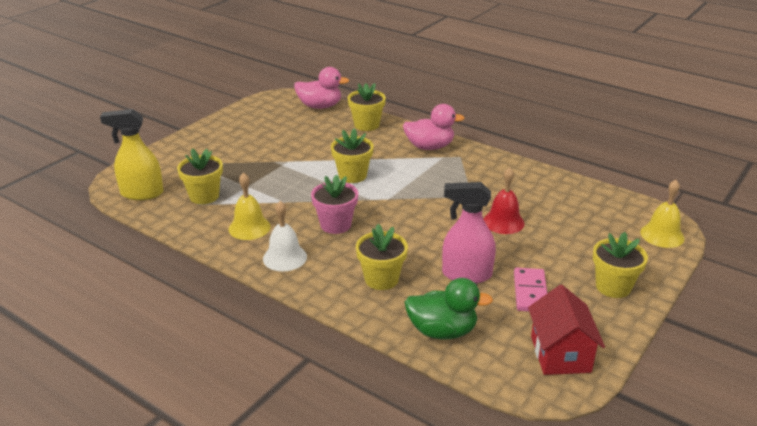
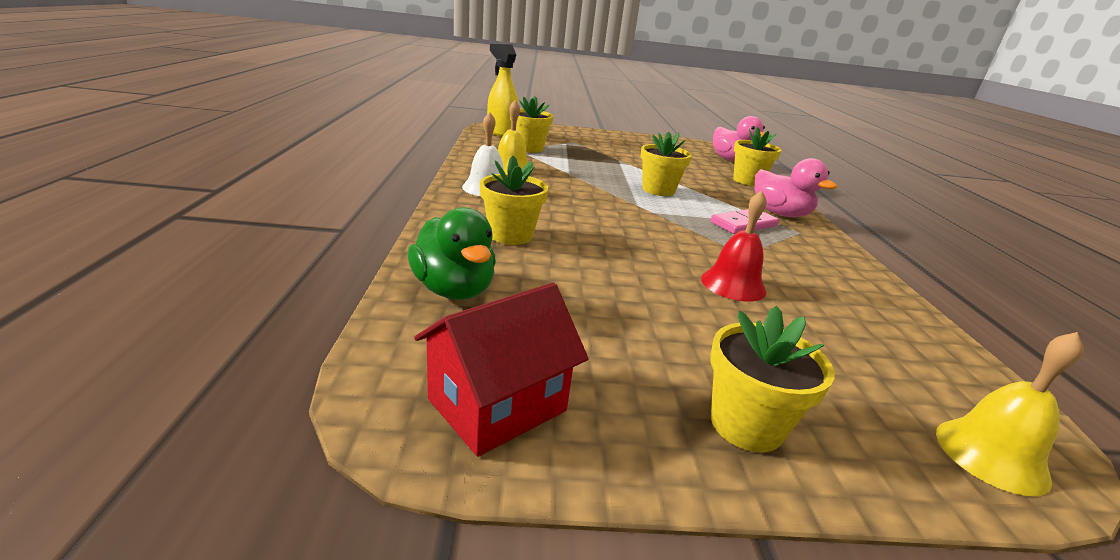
camera: 50 degrees right, 5 degrees down
pink flower pot [311,175,358,234] -> none
pink spray bottle [442,182,496,283] -> none
pink domino [514,268,547,311] -> pink domino moved to [711,209,779,234]

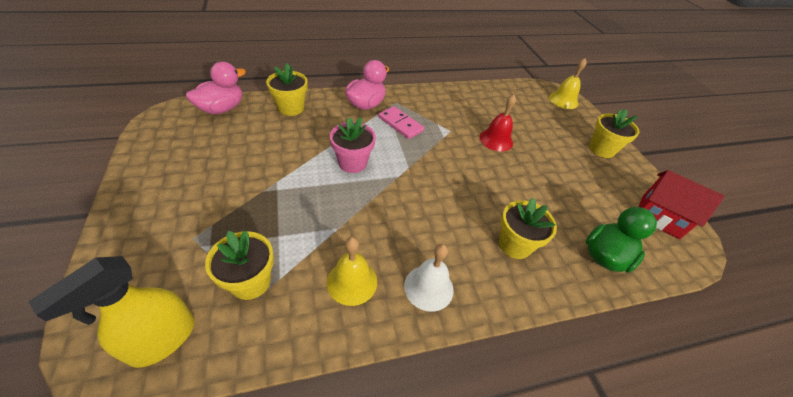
camera: 105 degrees left, 20 degrees up
yellow flower pot [641,132,692,196] -> pink flower pot [330,117,376,173]

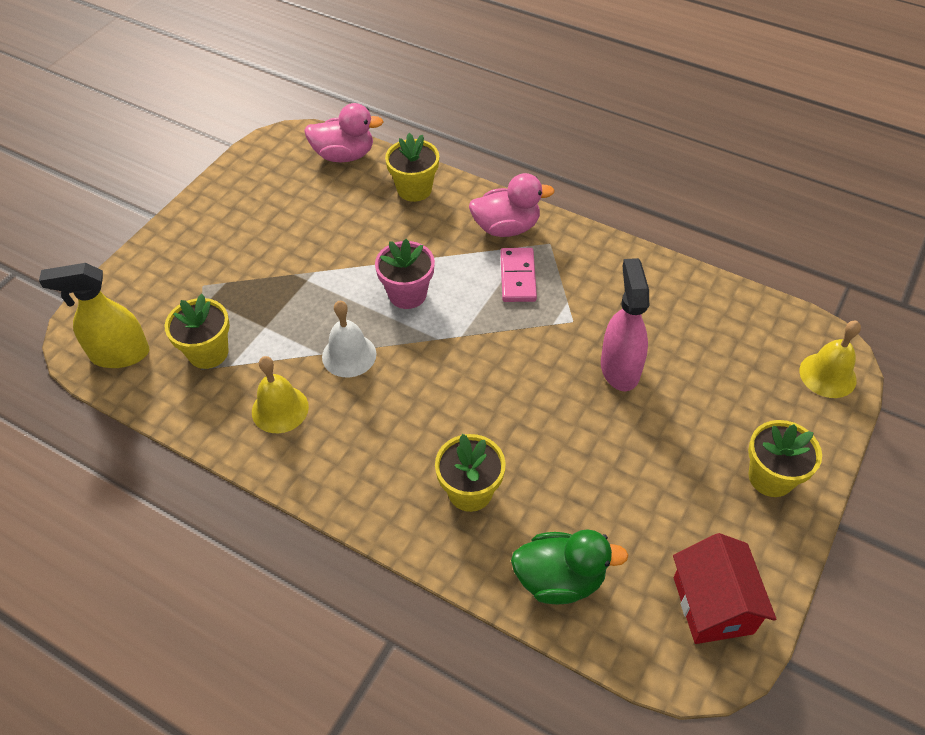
camera: 50 degrees right, 5 degrees up
white bell [404,244,454,312] -> white bell moved to [322,301,376,377]
red bell [479,94,516,152] -> pink spray bottle [601,258,649,391]

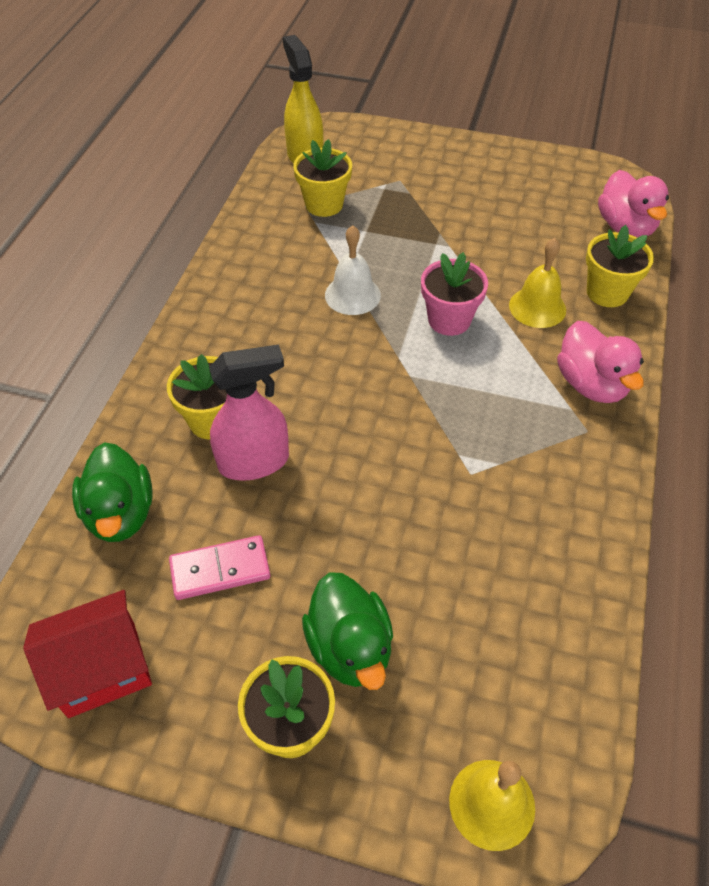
camera: 75 degrees right, 0 degrees up
yellow bell [252,356,309,433] -> yellow bell moved to [509,238,566,328]
pink domino [500,248,537,302] -> pink domino moved to [169,535,270,600]
pink spray bottle [601,258,649,391] -> pink spray bottle moved to [209,345,289,481]
none -> green duck [302,572,393,690]

